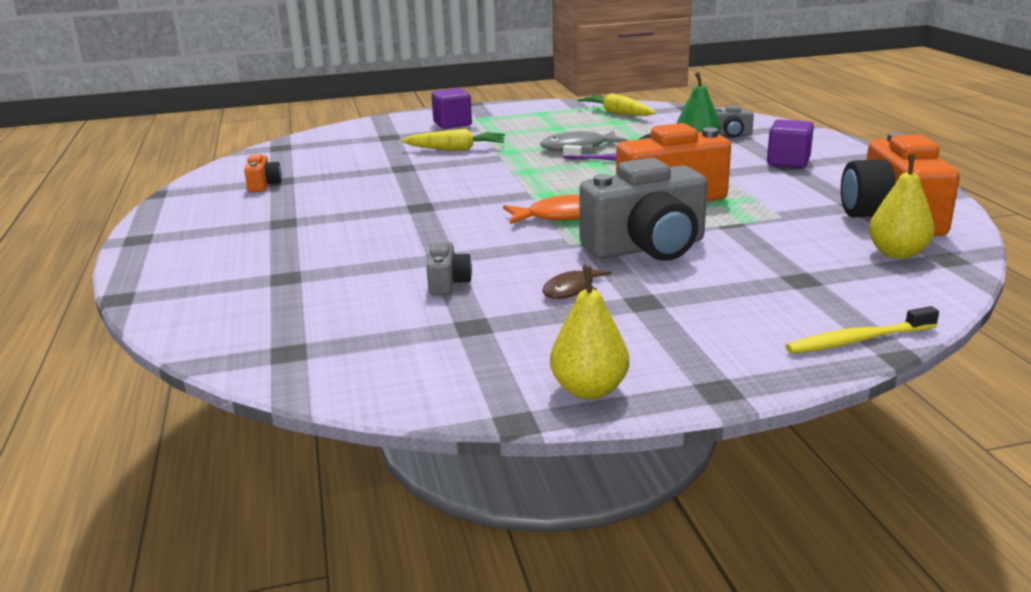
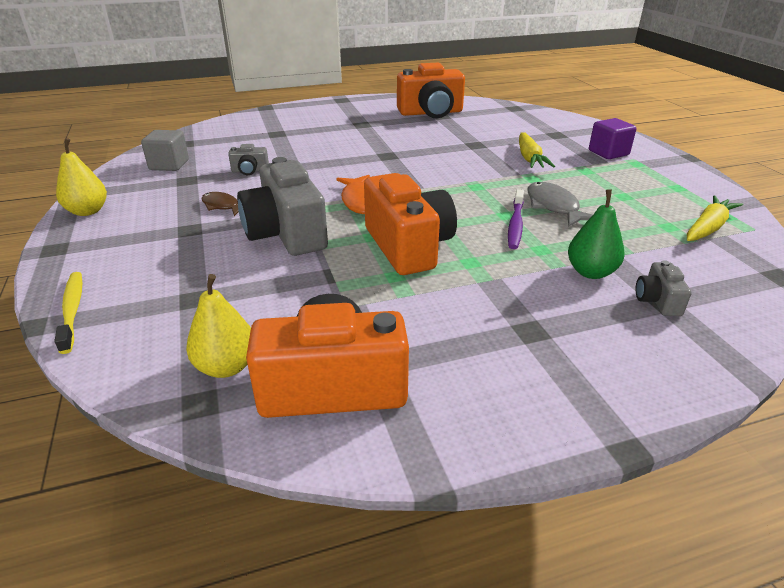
camera: 85 degrees right, 10 degrees up
orange camera [244,154,282,192] -> orange camera [397,63,465,118], size x2.22
purple cube [767,119,814,168] -> none
none -> grey cube [141,130,189,171]

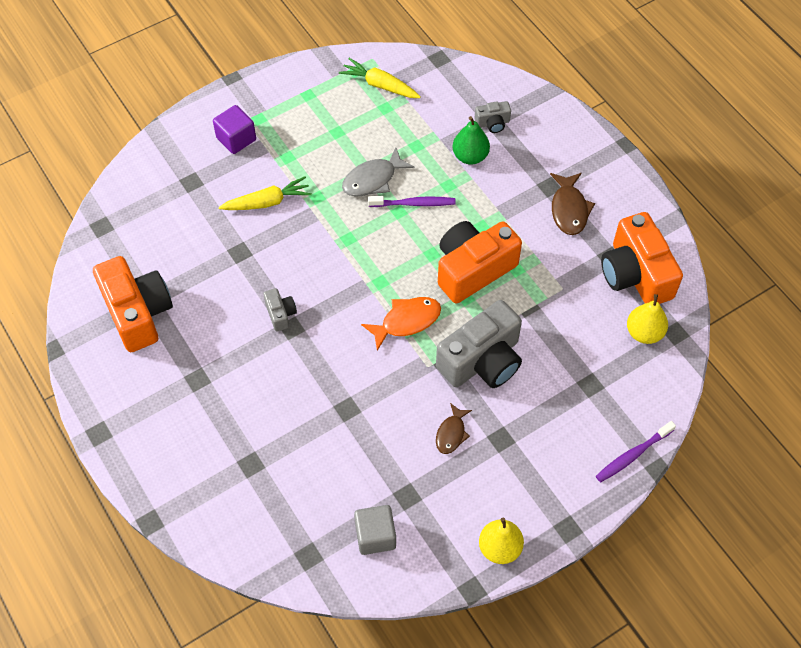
camera: 105 degrees left, 25 degrees up
yellow toothbrush [54,272,82,354] -> purple toothbrush [596,421,676,482]
grey camera [228,144,269,175] -> grey camera moved to [263,288,297,331]
none -> brown fish [550,173,595,235]

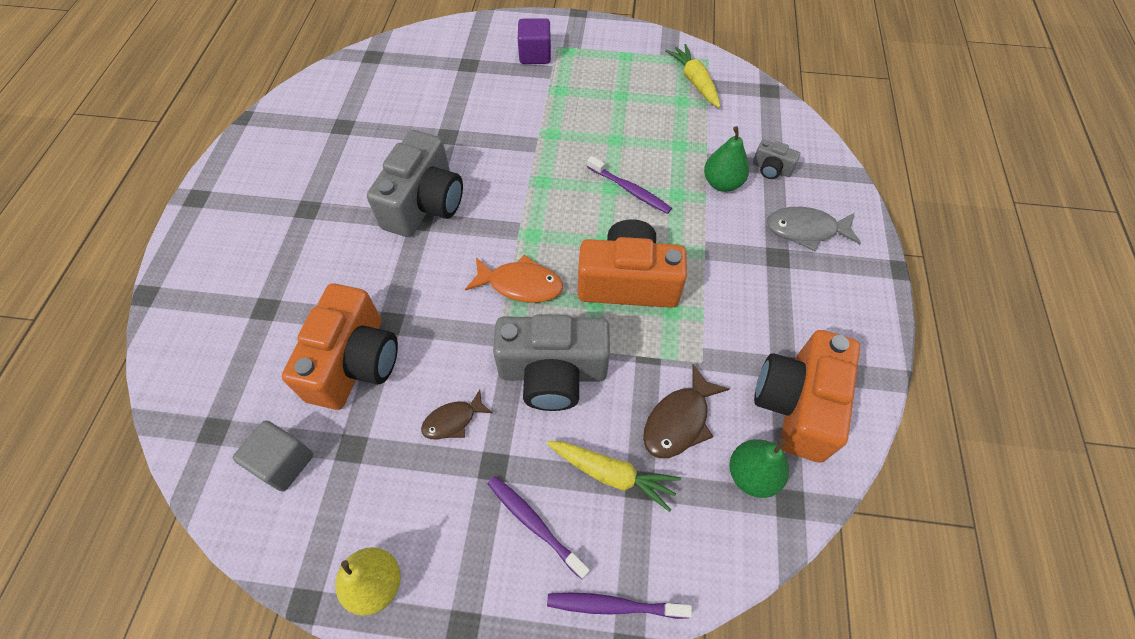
camera: 40 degrees right, 0 degrees up
orange camera [93,256,173,352] -> orange camera moved to [282,283,398,410]
yellow carrot [219,176,312,210] -> yellow carrot moved to [547,441,681,512]
grey camera [263,288,297,331] -> grey camera [367,130,463,237], size x2.22
grey fish [342,147,414,197] -> grey fish moved to [767,207,861,251]
brown fish [550,173,595,235] -> brown fish moved to [643,364,730,458]
yellow pear [627,294,668,344] -> green pear [730,439,789,498]
none -> purple toothbrush [488,476,590,579]

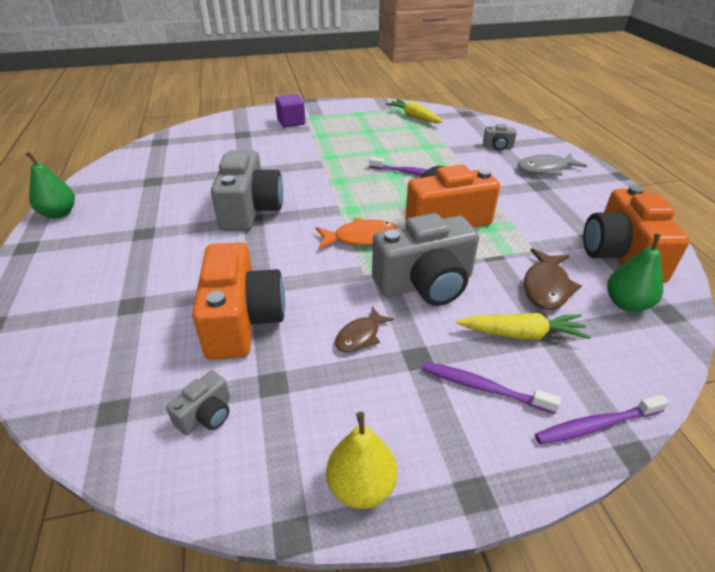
camera: 20 degrees left, 20 degrees down
grey cube [233,420,313,491] -> grey camera [166,371,230,435]
green pear [704,126,749,192] -> green pear moved to [26,152,75,219]

